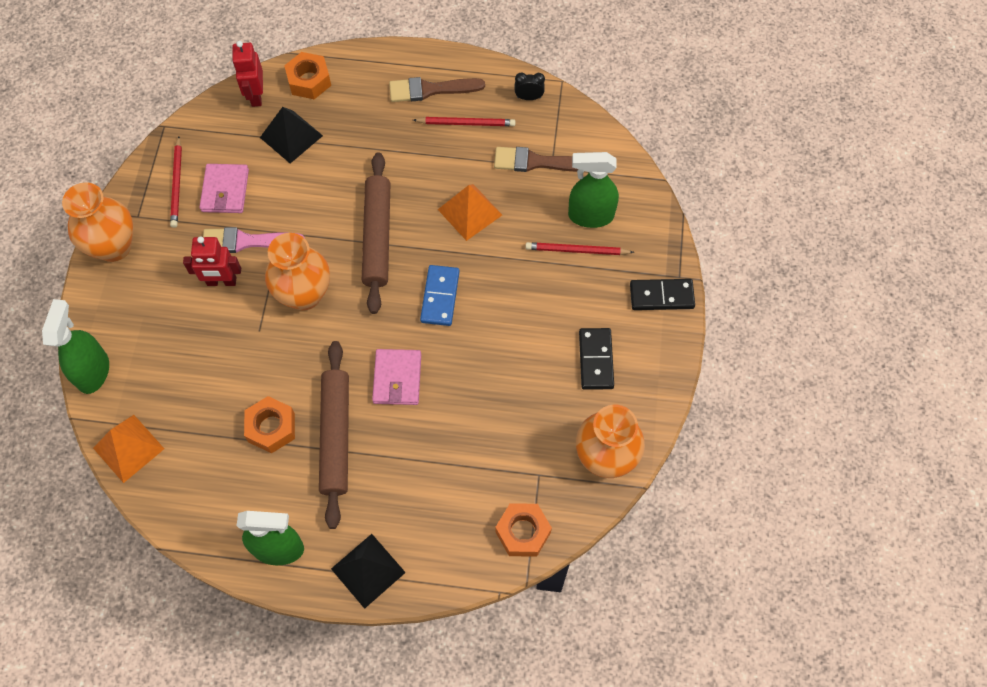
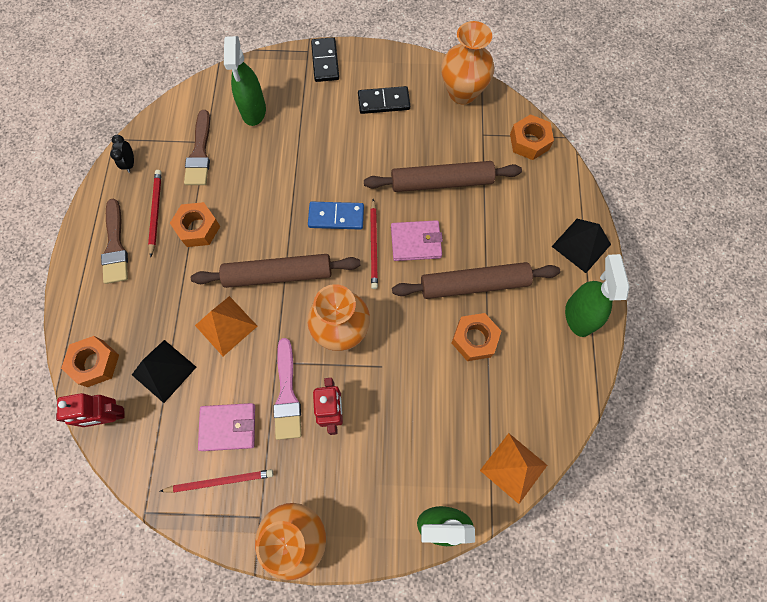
camera: 95 degrees left, 5 degrees up
orange pyramid [438,184,502,241] -> orange pyramid moved to [195,296,257,356]
red pencil [525,242,634,255] -> red pencil moved to [370,199,378,289]
none -> orange nut [170,202,220,247]
none -> brown rolling pin [364,161,522,192]

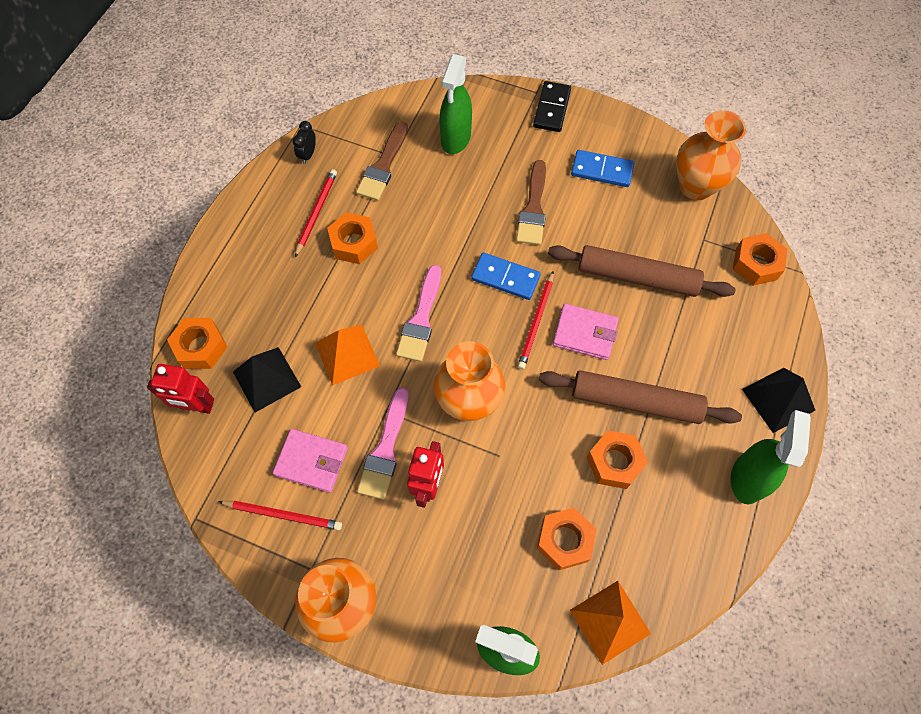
camera: 20 degrees right, 5 degrees down
brown brush [101,199,128,284] -> brown brush moved to [516,160,546,245]
brown rolling pin [191,254,361,288] -> pink brush [396,265,441,362]
black domino [358,86,410,114] -> blue domino [571,150,634,187]
none -> orange nut [537,508,597,570]

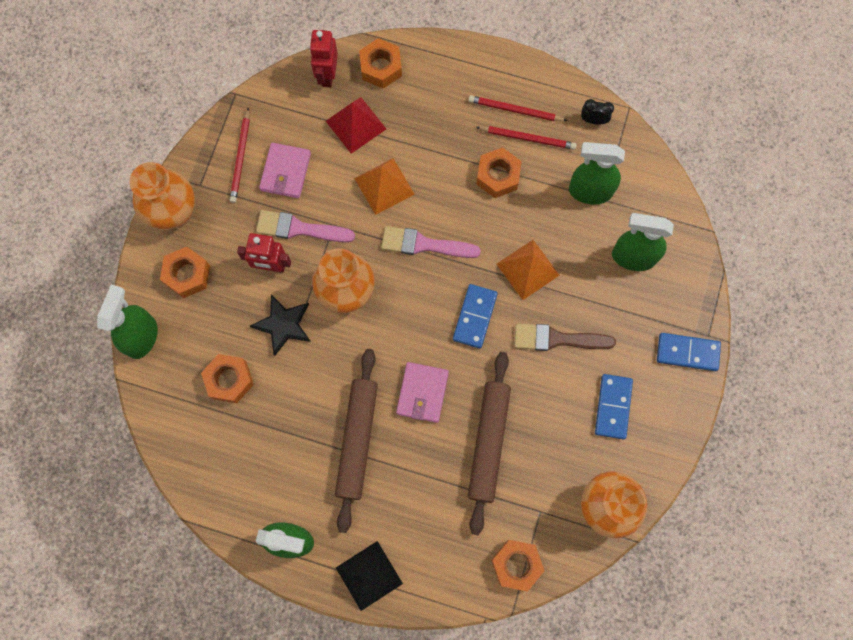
camera: 85 degrees right, 10 degrees up
black pyramid [233,347,301,413] -> red pyramid [326,97,386,154]
brown brush [356,122,408,201] -> green spray bottle [569,142,625,205]
red pencil [518,271,554,369] -> red pencil moved to [468,95,568,121]
black domino [533,81,571,132] -> blue domino [657,333,721,371]
orange pyramid [570,581,651,665] -> orange pyramid moved to [497,240,560,300]
orange nut [587,430,648,489] -> orange nut moved to [160,247,210,298]
none -> black star [250,294,311,356]

